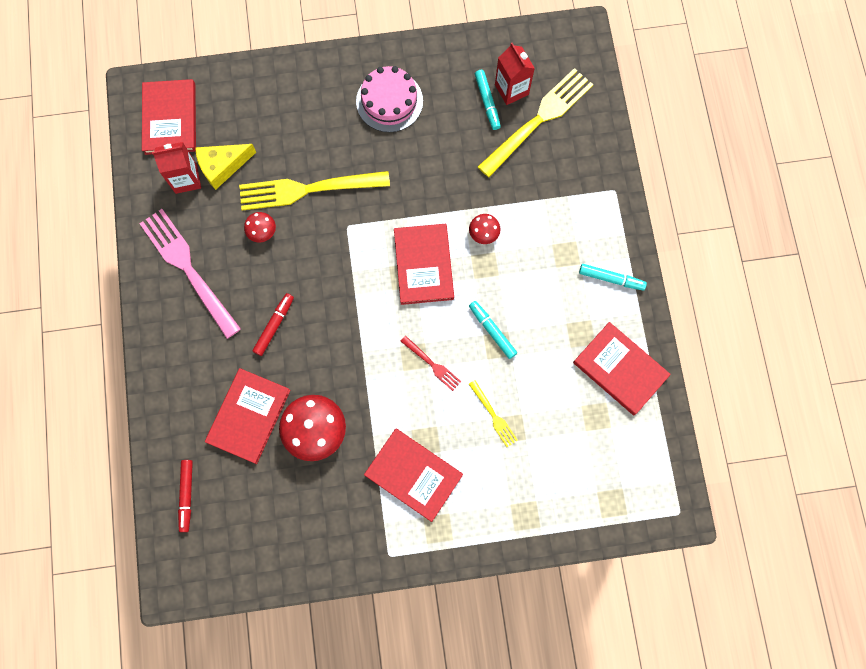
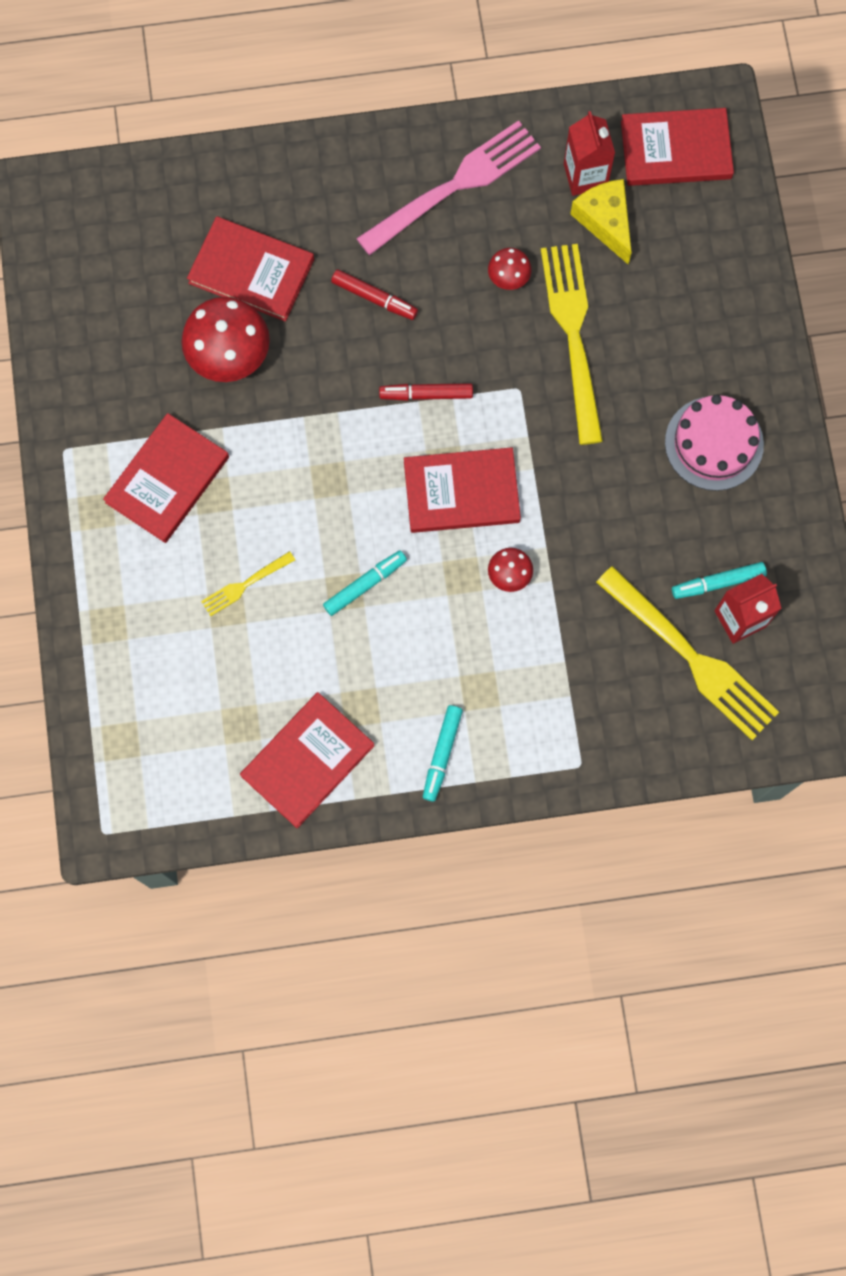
camera: 90 degrees right, 0 degrees up
red marker [178,460,193,532] -> red marker moved to [379,383,473,401]
red fork [400,336,461,391] -> none

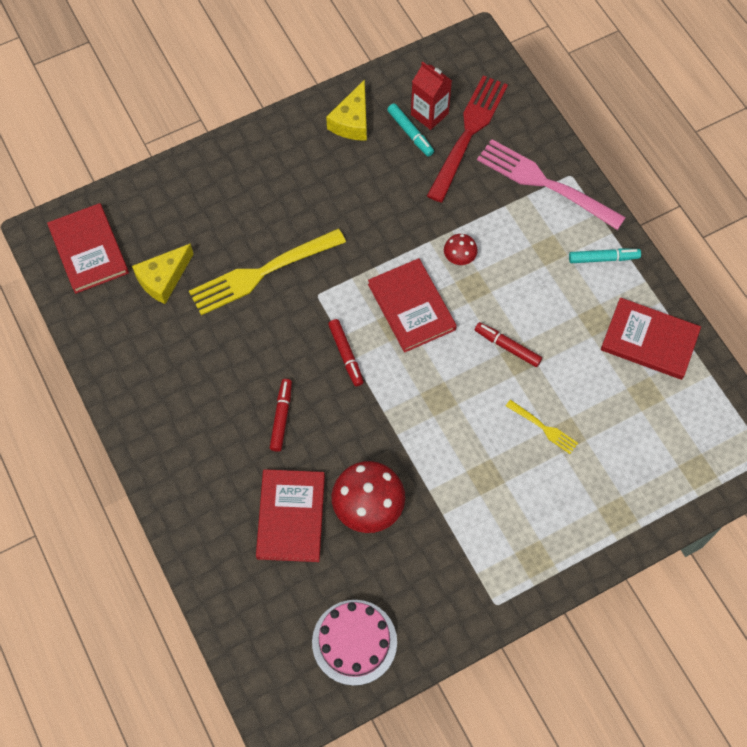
camera: 110 degrees left, 10 degrees down
red book [103,413,229,543] -> none
turquoise marker [323,550,407,616] -> red marker [475,322,542,367]
pink fork [356,120,541,255] -> pink fork moved to [477,139,626,230]
red mushroom [488,248,531,290] -> none
red carton [564,111,615,196] -> none
yellow fork [596,566,779,740] -> red fork [427,75,508,202]
pink cake [665,394,764,491] -> pink cake moved to [312,600,397,686]
none -> yellow cheese [326,79,367,141]

